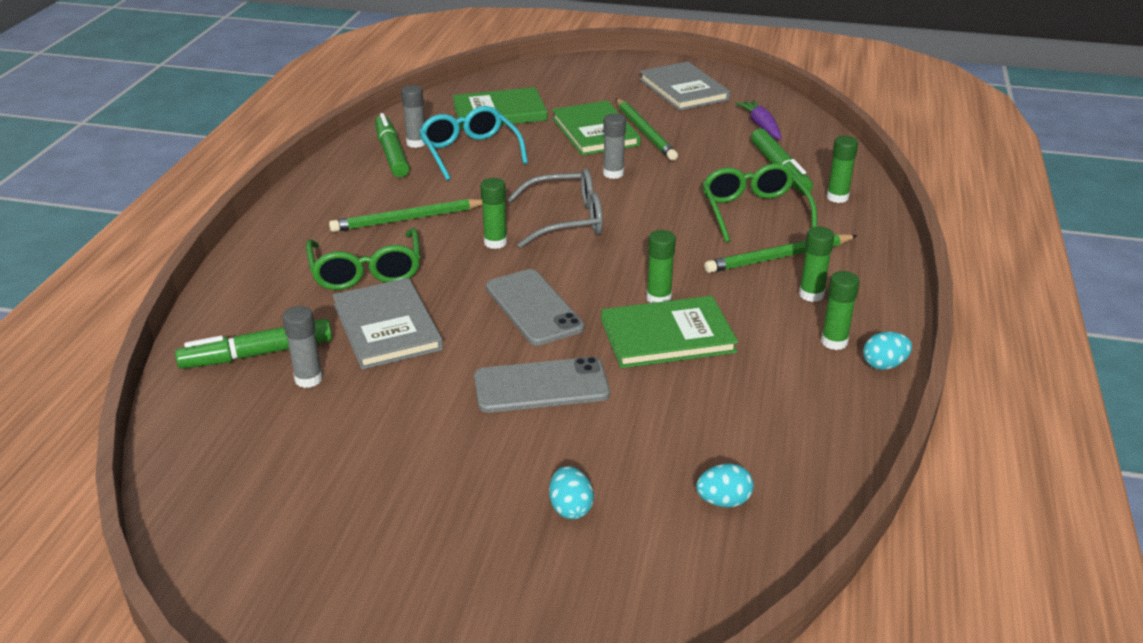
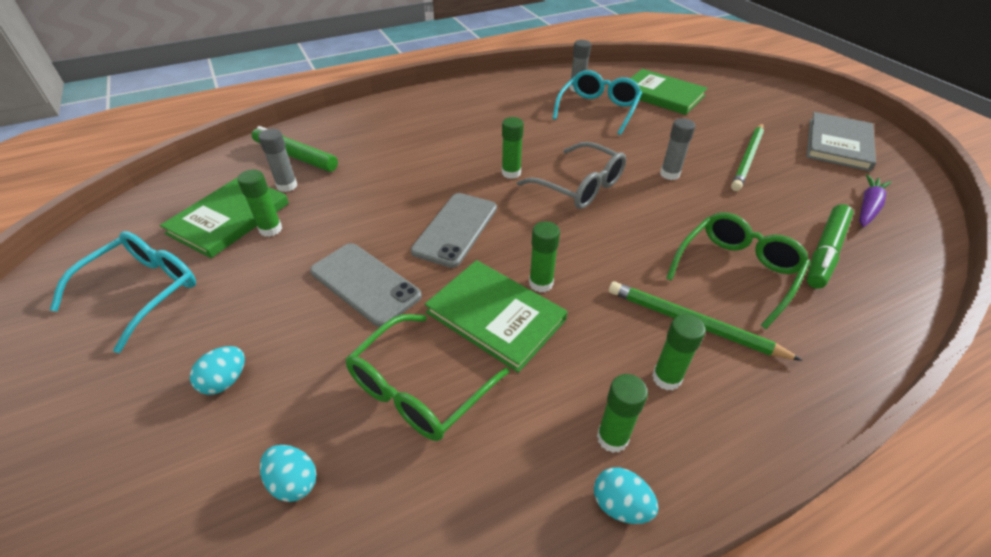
camera: 50 degrees right, 10 degrees up
green glasses [306,228,420,290] -> green glasses moved to [346,314,509,441]
green pencil [329,199,482,232] -> none
grey book [332,278,443,370] -> none
green marker [375,113,409,178] -> none
green book [552,101,641,156] -> green book moved to [160,177,289,258]
green glue stick [827,136,858,203] -> green glue stick moved to [237,170,282,237]
none -> turquoise glasses [50,231,196,353]

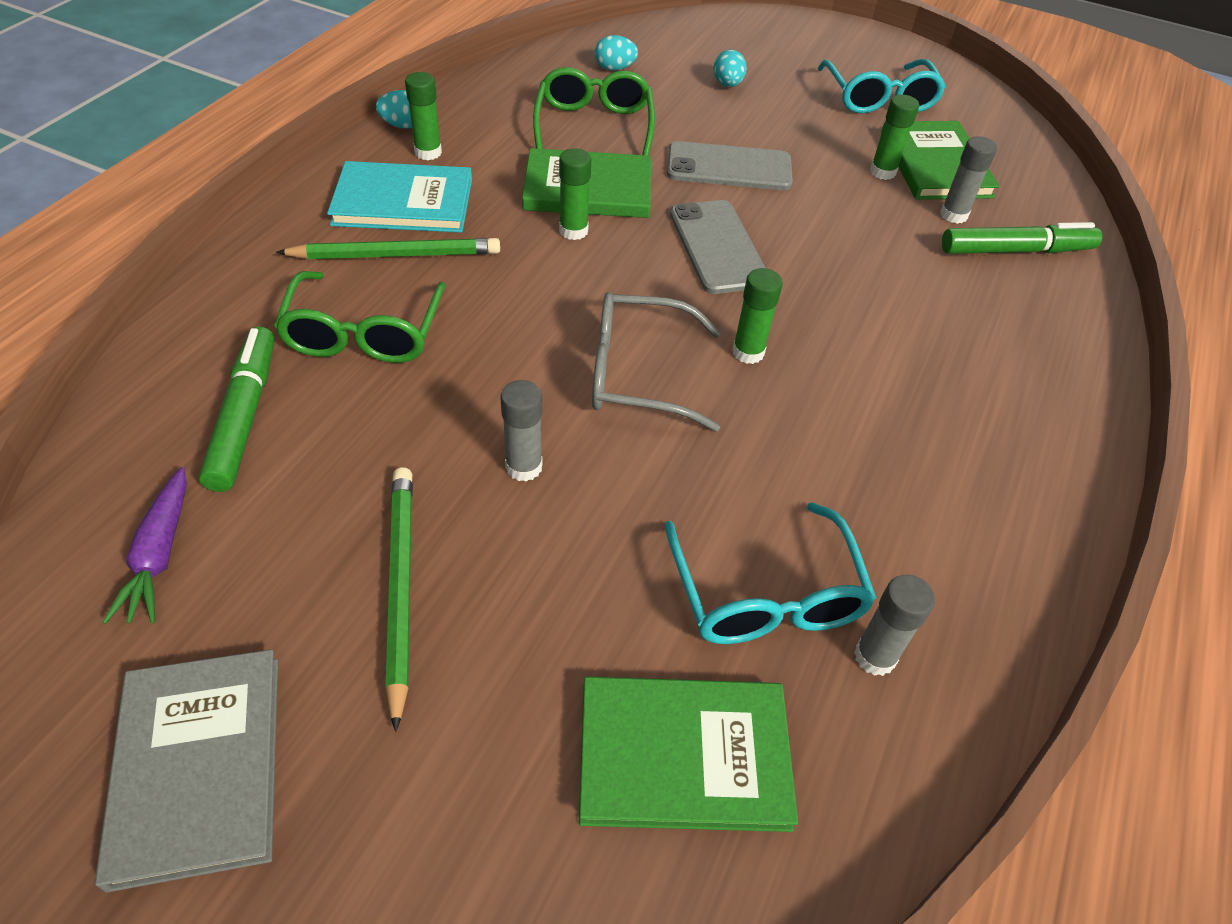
camera: 140 degrees right, 5 degrees up
green glue stick [652,314,706,391] -> turquoise book [327,161,472,233]

